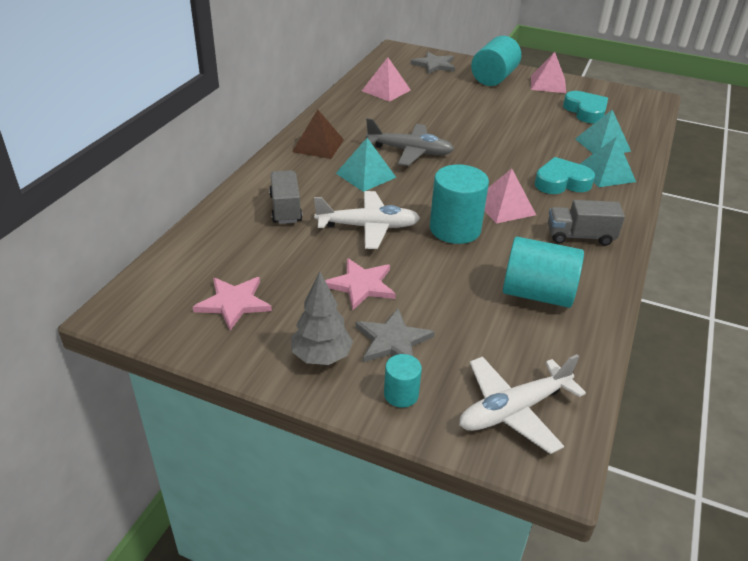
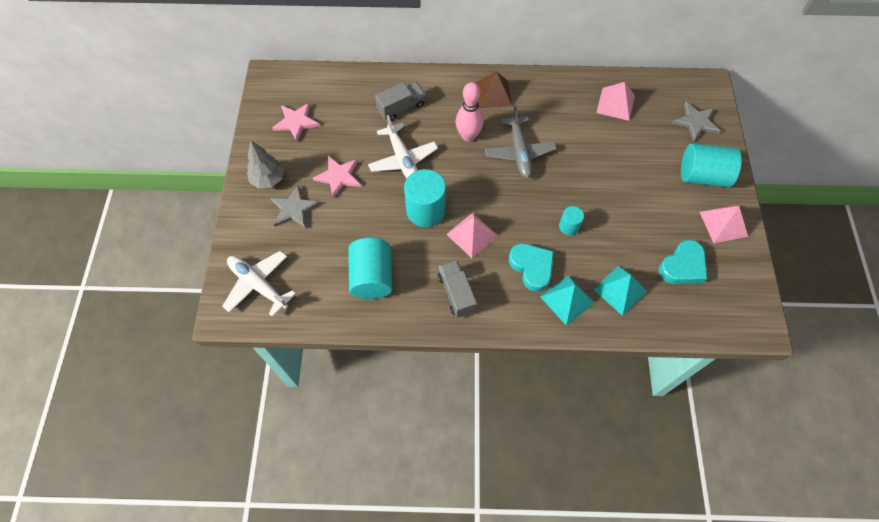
camera: 70 degrees right, 25 degrees up
turquoise pyramid [336,138,396,192] -> pink bowling pin [456,82,484,142]
turquoise cylinder [384,354,422,408] -> turquoise cylinder moved to [559,206,584,235]

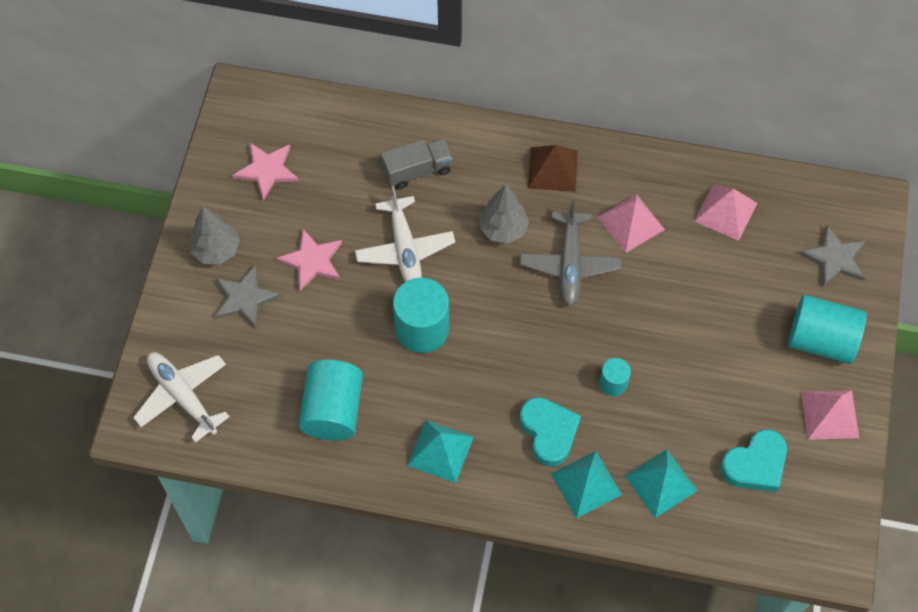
camera: 10 degrees right, 0 degrees up
grey truck [438,260,477,318] -> turquoise pyramid [407,420,474,483]
pink pyramid [446,213,498,258] -> pink pyramid moved to [598,194,665,253]
pink bowling pin [456,82,484,142] -> grey tree [479,184,529,244]

